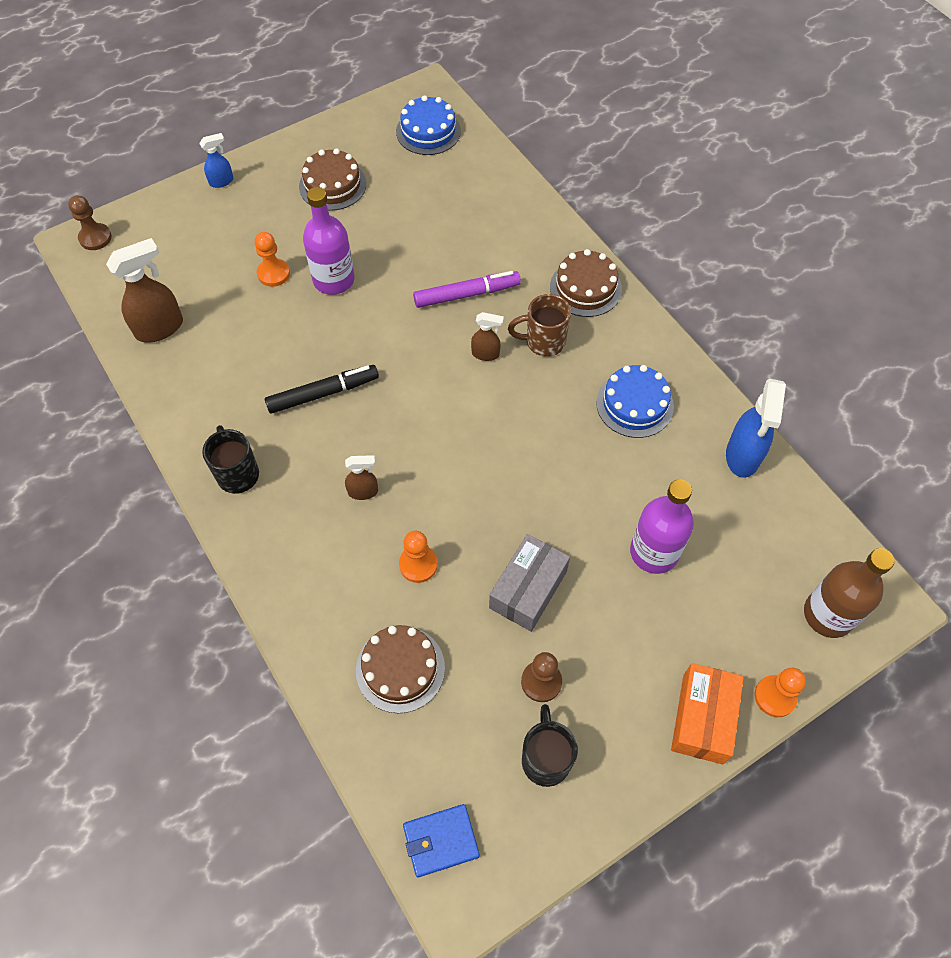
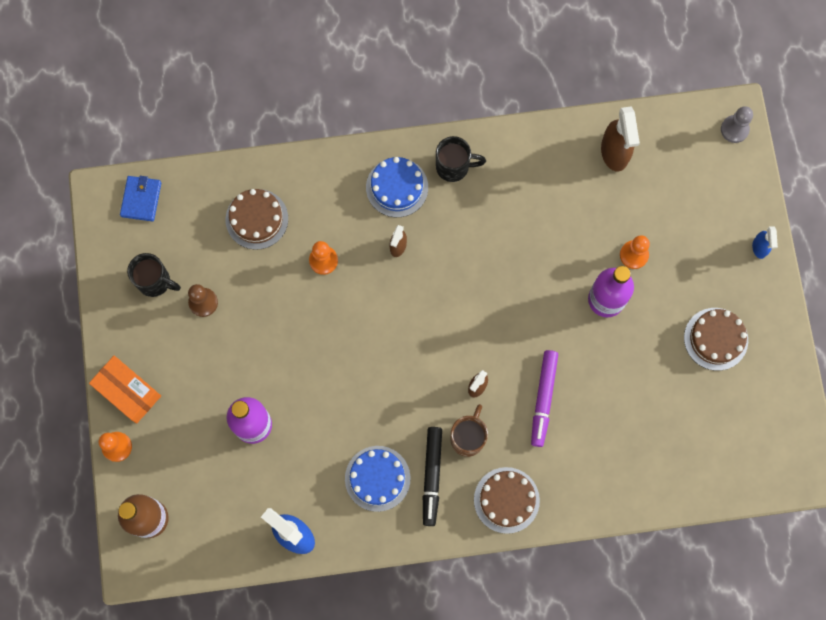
camera: 115 degrees right, 15 degrees up
brown pawn [68,195,112,250] -> grey pawn [721,106,753,143]
black marker [265,365,379,414] -> black marker moved to [423,427,442,526]
blue cake [396,95,461,155] -> blue cake moved to [366,157,428,217]
grey box [489,534,570,632] -> none

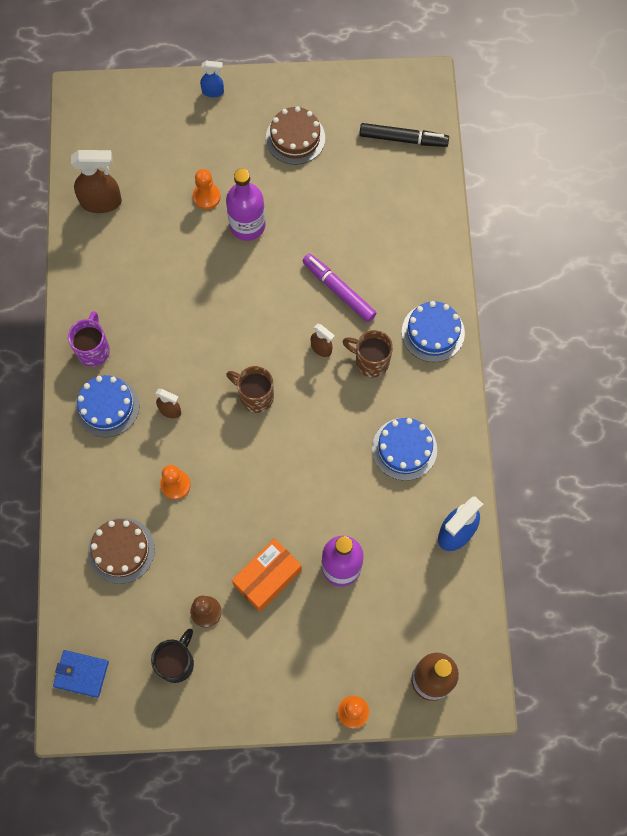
camera: 85 degrees left, 5 degrees down
orange box [89,356,161,424] -> orange box moved to [232,539,302,612]
black marker [423,427,442,526] -> black marker moved to [359,123,449,147]
black mug [436,136,486,182] -> purple mug [68,311,110,367]
brown cake [474,467,540,534] -> blue cake [402,301,465,362]
purple marker [531,350,558,447] -> purple marker turned 150 degrees counterclockwise [303,254,377,322]
grey pawn [721,106,753,143] -> none
none -> brown mug [226,366,274,413]

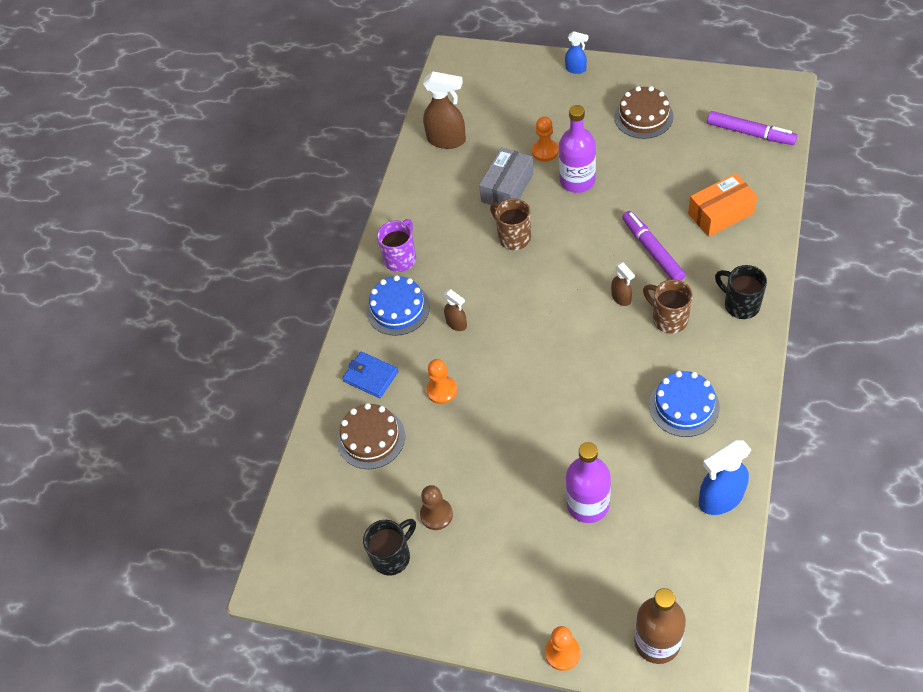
camera: 25 degrees right, 15 degrees down
blue wallet [53,650,109,698] -> blue wallet moved to [342,352,398,398]
brown mug [226,366,274,413] -> brown mug moved to [490,198,531,250]
orange box [232,539,302,612] -> orange box moved to [688,173,757,237]
black marker [359,123,449,147] -> purple marker [707,111,797,145]
blue cake [402,301,465,362] -> black mug [715,265,767,319]
none -> grey box [479,147,533,205]

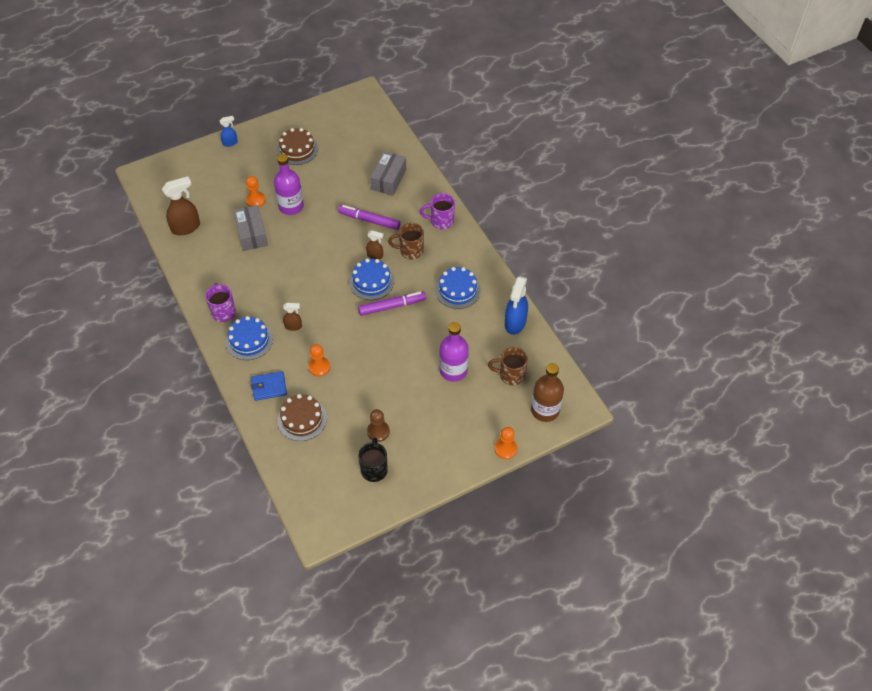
camera: 50 degrees left, 0 degrees up
brown mug [490,198,531,250] -> brown mug moved to [488,347,528,385]
orange box [688,173,757,237] -> grey box [370,151,406,196]
purple marker [707,111,797,145] -> purple marker moved to [358,291,426,316]
black mug [715,265,767,319] -> purple mug [419,193,455,230]
none -> blue cake [349,258,394,300]

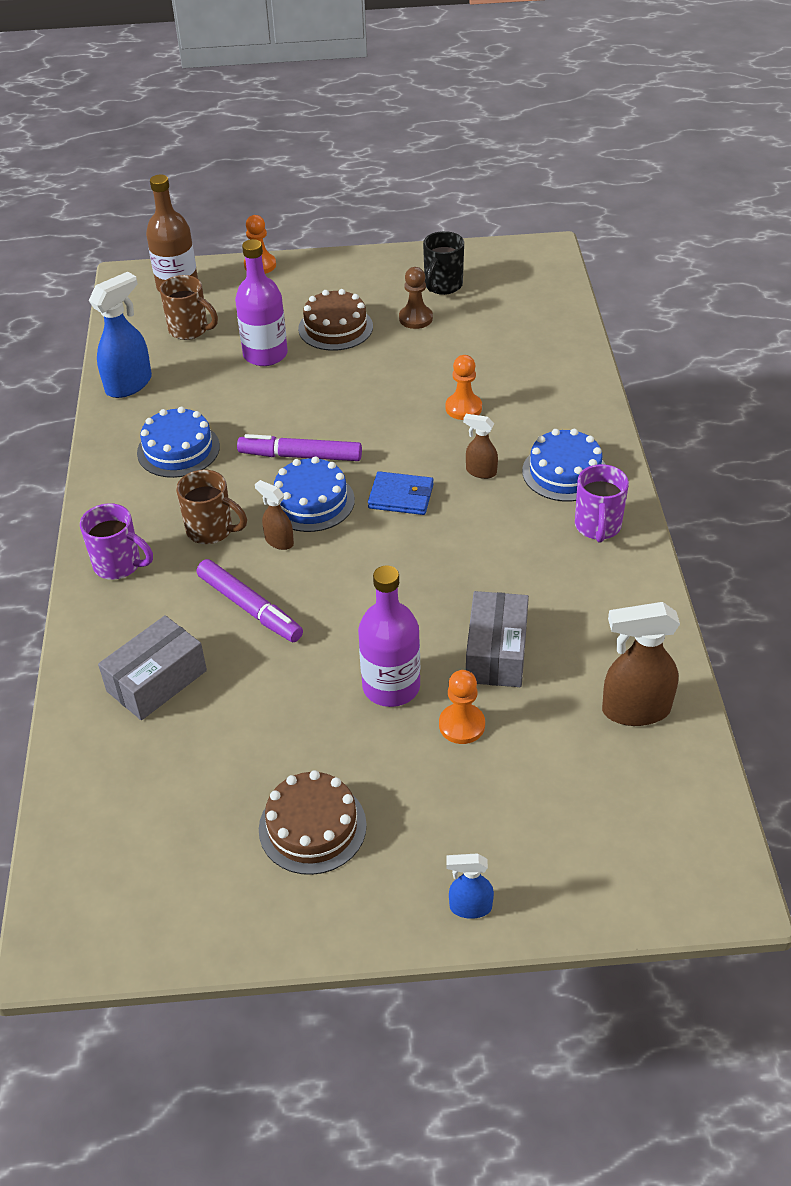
camera: 155 degrees left, 10 degrees down
blue wallet [251,371,287,401] -> blue wallet moved to [368,471,434,515]
brown cake [278,394,327,441] -> brown cake moved to [298,289,373,351]

